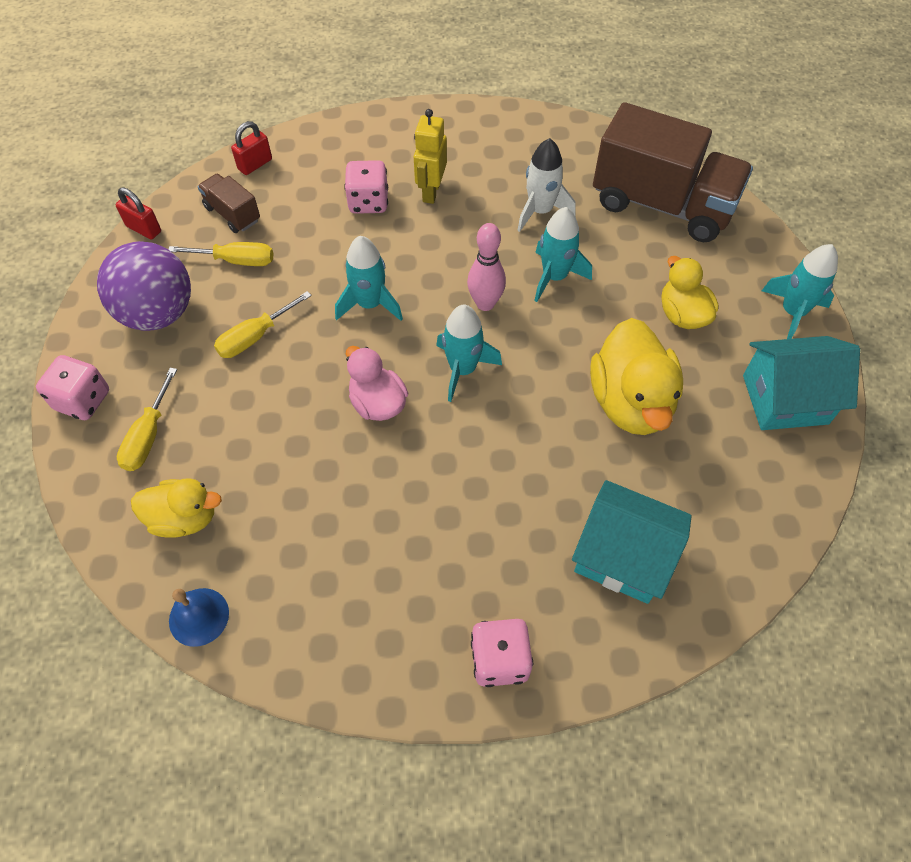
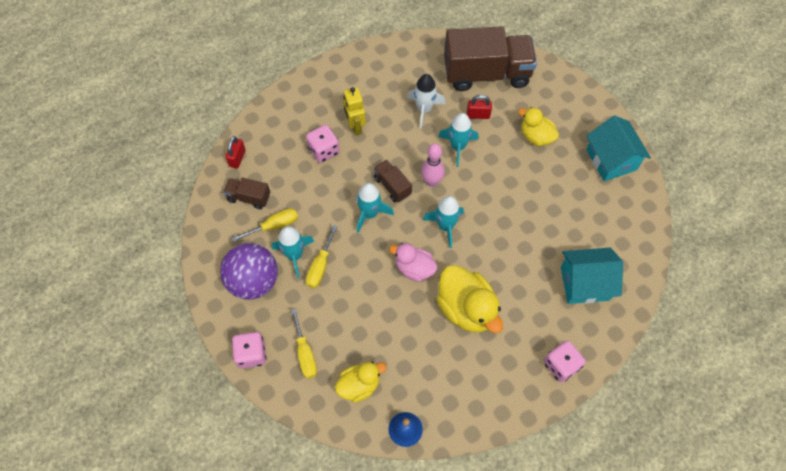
camera: 30 degrees left, 5 degrees up
red padlock [116,187,161,239] -> red padlock moved to [467,95,492,119]
yellow duck [590,318,683,435] -> yellow duck moved to [436,265,503,333]
turquoise house [743,336,860,430] -> turquoise house turned 75 degrees counterclockwise [586,115,651,181]
turquoise rocket [762,244,838,339] -> turquoise rocket moved to [272,226,315,278]
none -> brown truck [373,160,412,202]

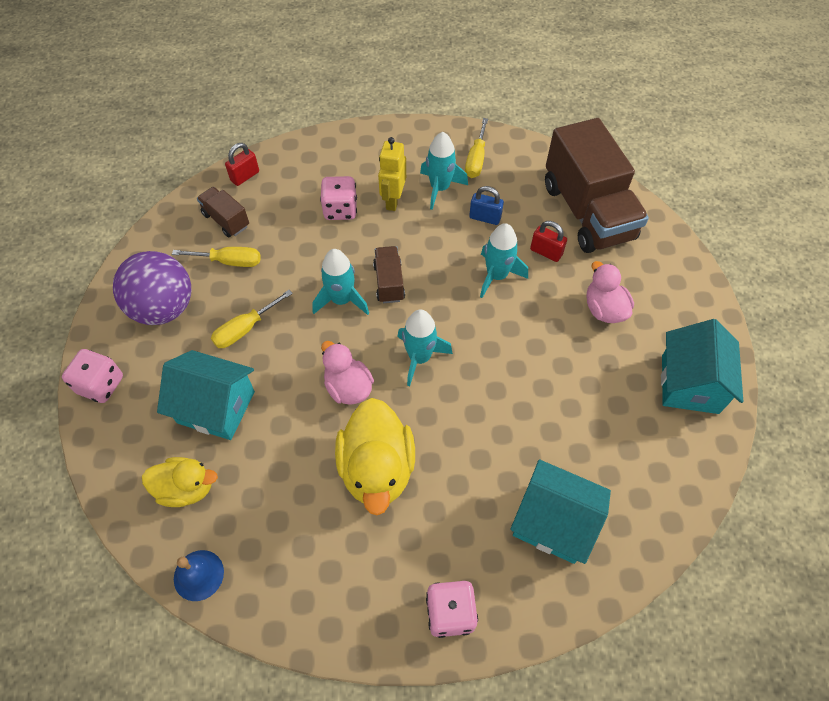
camera: 30 degrees right, 5 degrees down
turquoise rocket [272,226,315,278] -> turquoise rocket moved to [420,132,468,210]
yellow screwdriver [291,308,317,379] -> yellow screwdriver moved to [465,118,488,178]
white rocket [407,74,445,128] -> blue padlock [469,186,504,225]
pink bowling pin [421,144,445,187] -> none
brown truck [444,26,537,91] -> brown truck turned 45 degrees clockwise [545,118,649,253]
yellow duck [518,107,559,146] -> pink duck [587,261,634,323]
none -> turquoise house [157,350,255,440]

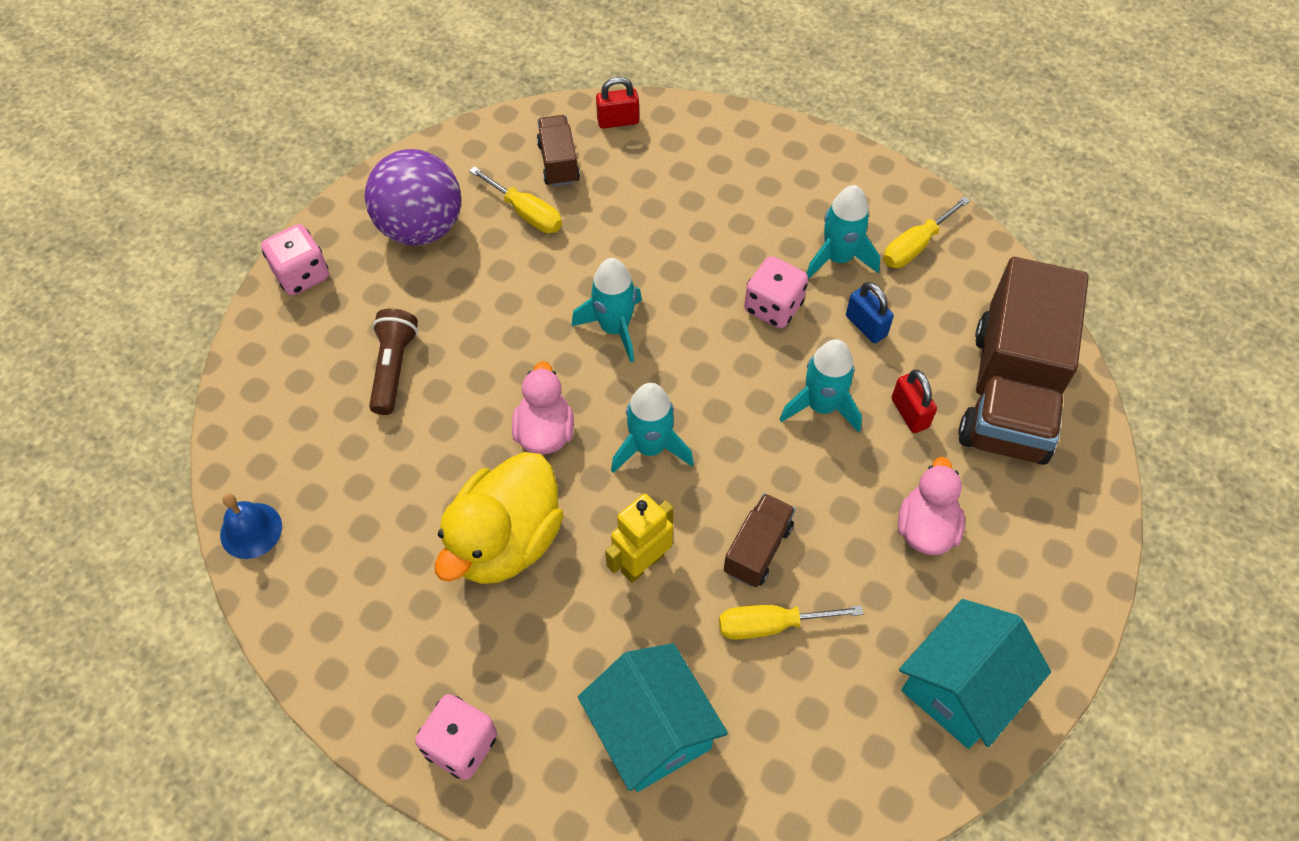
camera: 35 degrees right, 0 degrees up
yellow duck [142,457,218,507] -> none
turquoise house [157,350,255,440] -> brown flashlight [369,309,418,415]
yellow screwdriver [211,290,293,348] -> yellow screwdriver moved to [719,605,863,640]
pink dice [320,176,357,220] -> pink dice moved to [744,256,808,328]
brown truck [373,246,405,303] -> brown truck moved to [724,493,795,587]
yellow robot [378,137,406,211] -> yellow robot moved to [605,494,674,583]

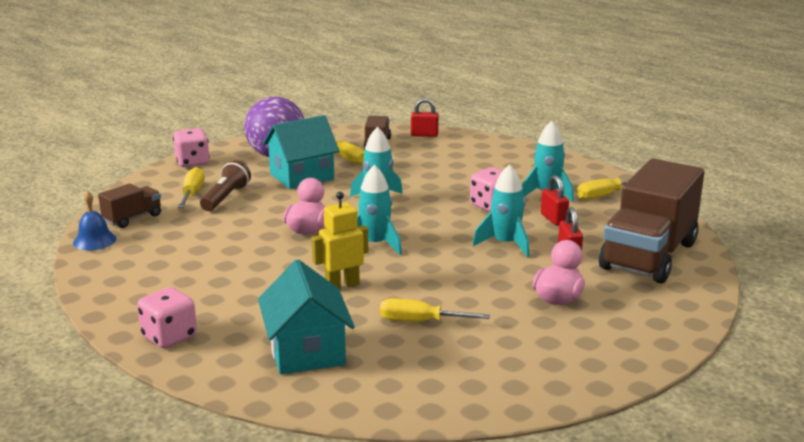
camera: 15 degrees right, 35 degrees down
yellow duck [435,452,564,584] -> none
brown truck [724,493,795,587] -> brown truck moved to [98,183,161,228]
blue padlock [846,282,894,343] -> red padlock [541,175,569,226]
turquoise house [899,599,1051,749] -> turquoise house moved to [263,115,339,189]
none -> yellow screwdriver [178,167,205,208]

